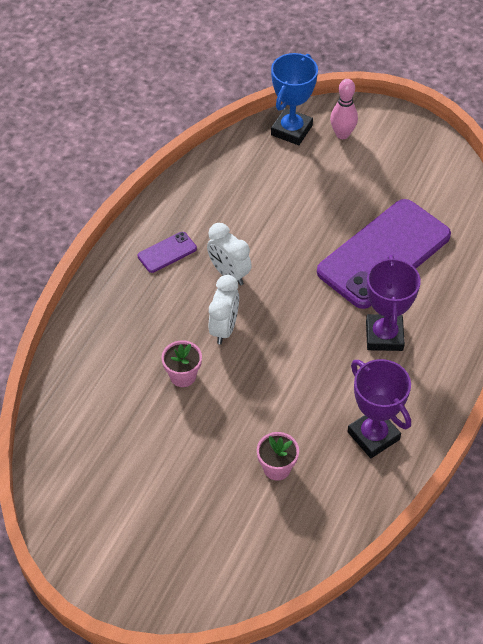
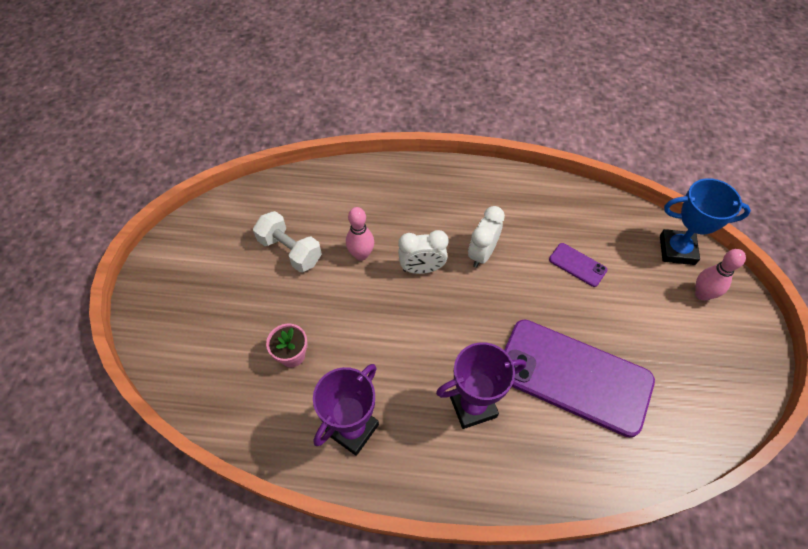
camera: 70 degrees right, 5 degrees up
purple phone [138,232,197,273] -> purple phone moved to [549,243,607,287]
pink flower pot [161,340,202,387] -> pink bowling pin [346,207,374,261]
none -> white dumbbell [253,211,322,272]

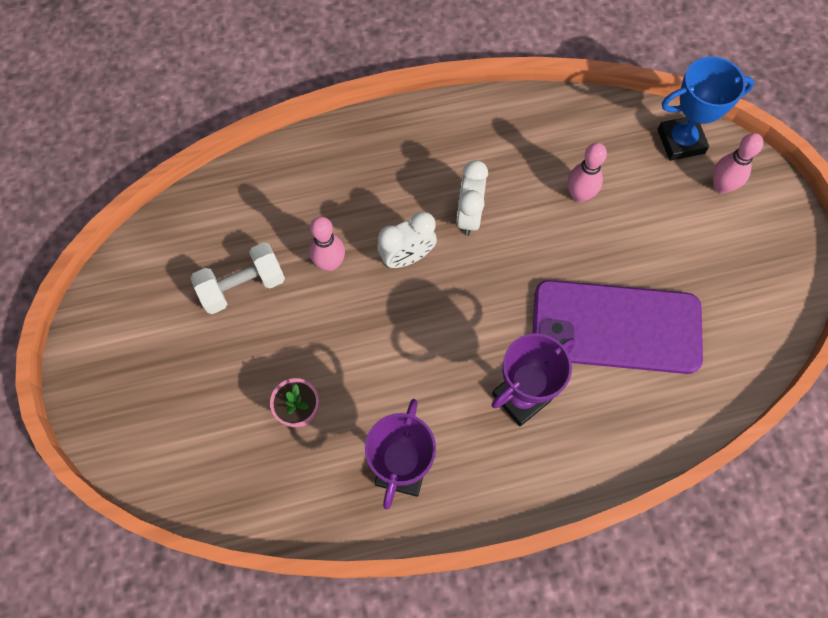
camera: 20 degrees left, 10 degrees up
white dumbbell [253,211,322,272] -> white dumbbell turned 45 degrees counterclockwise [191,242,285,314]
purple phone [549,243,607,287] -> pink bowling pin [568,143,607,202]

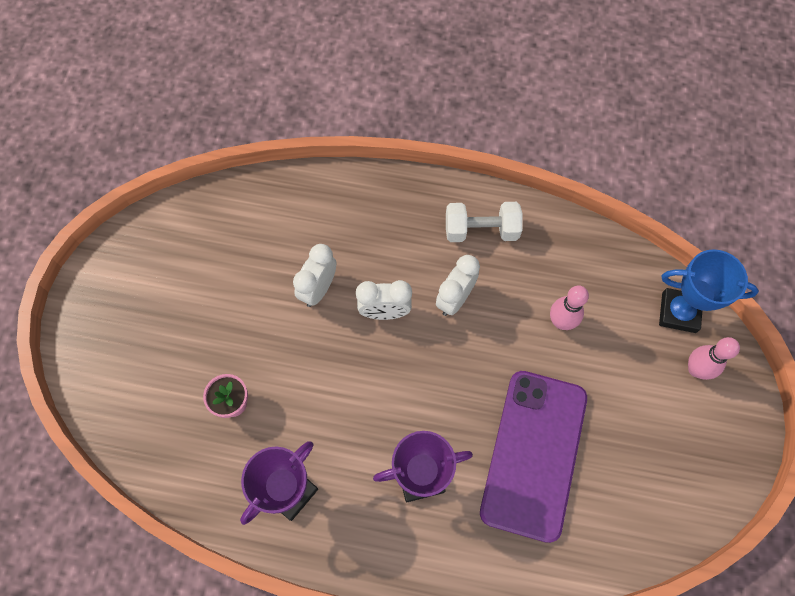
camera: 25 degrees right, 0 degrees up
white dumbbell [191,242,285,314] -> white dumbbell moved to [446,202,523,242]
pink bowling pin [309,216,345,271] -> white clock [293,244,336,307]
purple phone [533,280,703,374] -> purple phone turned 75 degrees clockwise [480,371,587,543]

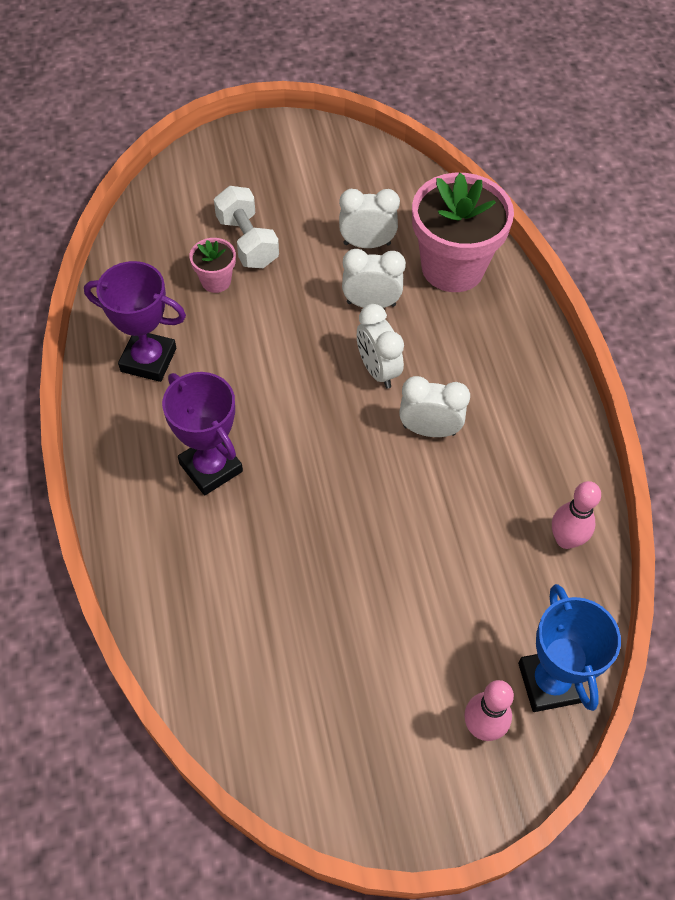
camera: 65 degrees right, 10 degrees down
white dumbbell [446,202,523,242] -> white dumbbell moved to [214,186,279,268]
purple phone [480,371,587,543] -> none
pink bowling pin [550,285,589,330] -> pink bowling pin moved to [552,481,601,549]
none -> white clock [339,189,400,248]
none -> pink flower pot [412,173,514,292]

